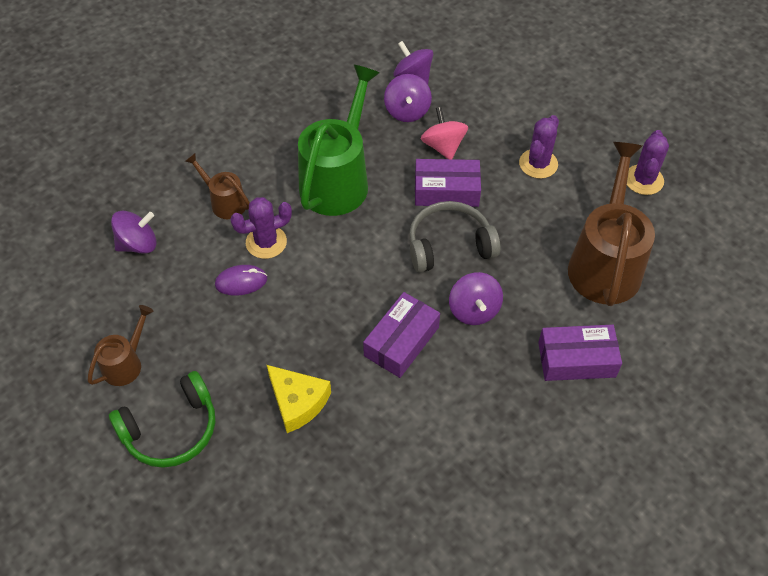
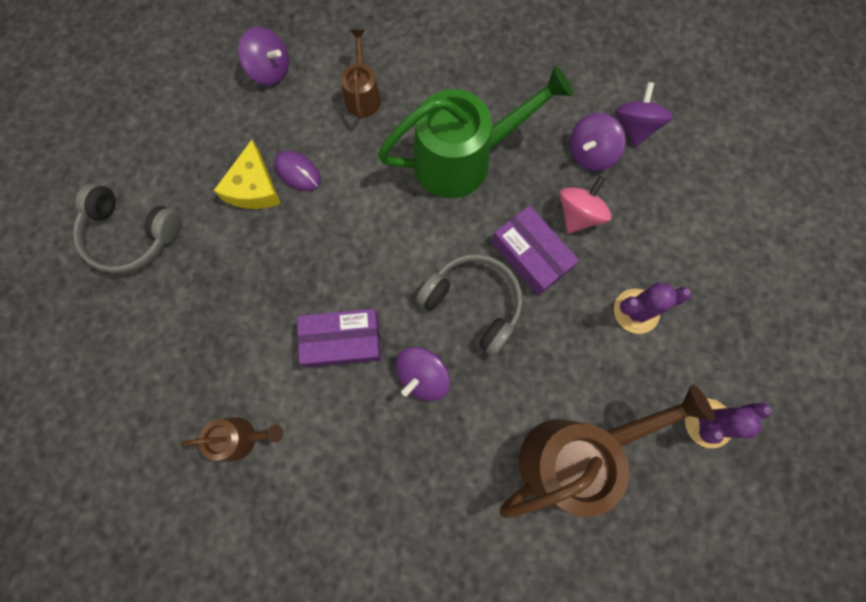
camera: 50 degrees right, 20 degrees up
brown watering can [88,305,154,386] -> brown watering can moved to [180,417,283,461]
green headphones [109,371,215,468] -> grey headphones [73,183,181,274]
purple cactus [230,197,292,259] -> none
yellow cheese [267,365,331,433] -> yellow cheese moved to [214,140,281,209]
purple box [538,325,622,381] -> none

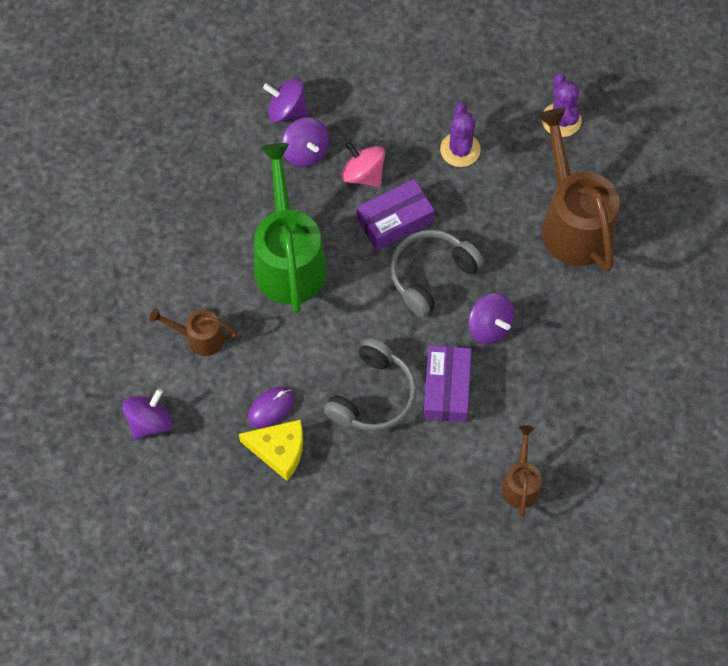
camera: 80 degrees left, 10 degrees down
grey headphones [73,183,181,274] -> grey headphones moved to [324,338,417,431]

